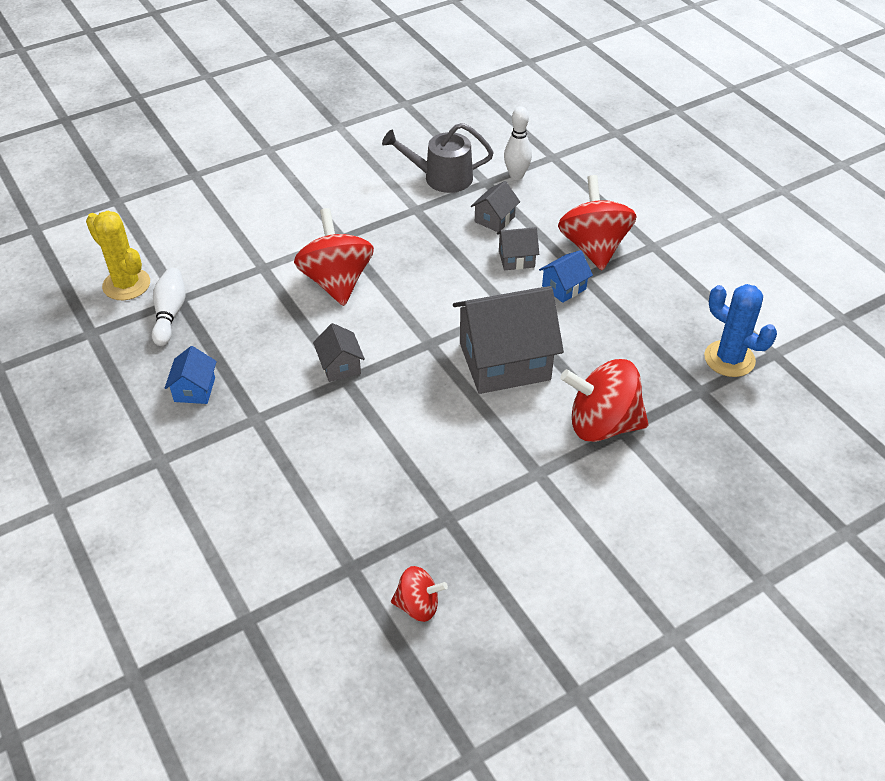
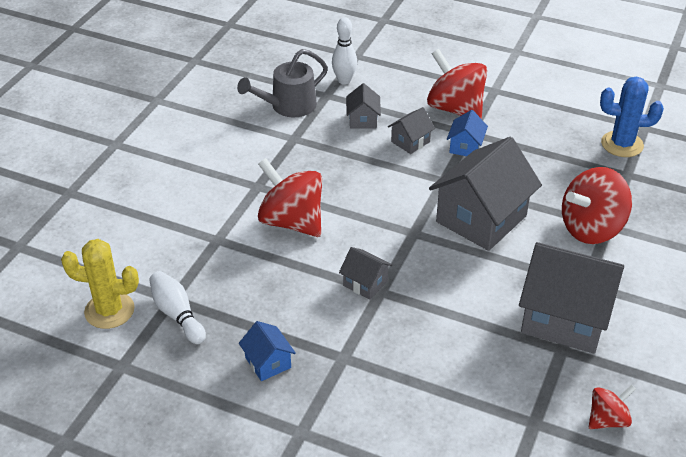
camera: 35 degrees left, 5 degrees down
none -> grey house [519,242,624,353]

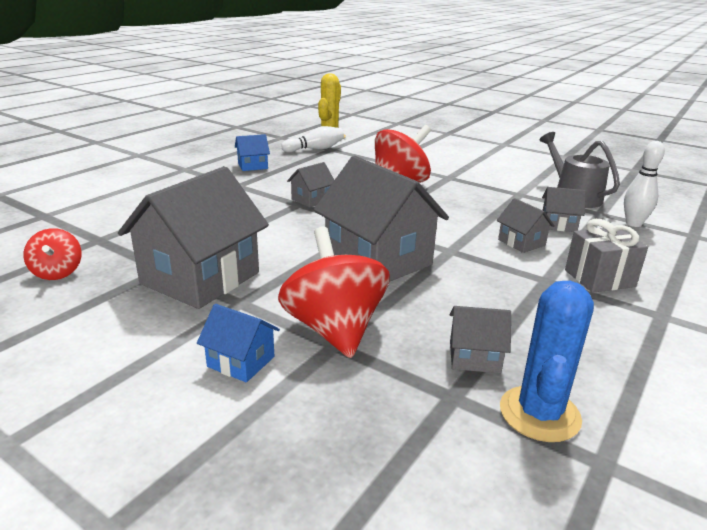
camera: 100 degrees right, 15 degrees down
red spinning top [427,49,487,119] -> grey gift [565,219,648,293]
blue house [447,110,488,156] -> blue house moved to [197,304,280,382]
none -> grey house [449,306,511,373]

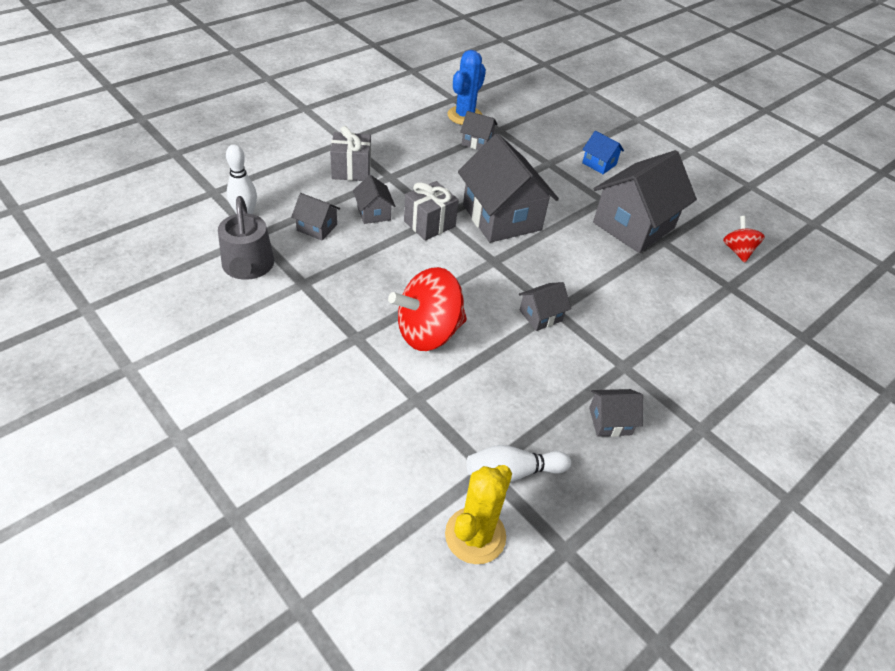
camera: 170 degrees left, 20 degrees up
blue house [235,134,270,171] -> grey house [589,389,643,437]
red spinning top [278,227,390,358] -> none
none -> grey gift [404,181,459,241]

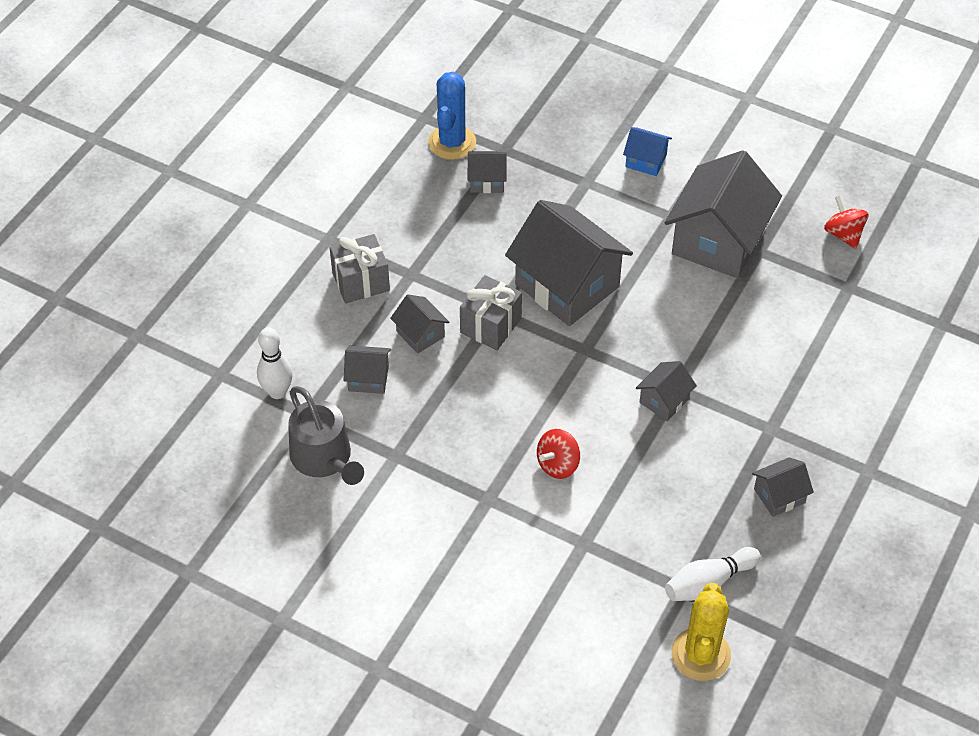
camera: 15 degrees left, 5 degrees up
red spinning top [388,267,467,351] -> red spinning top [537,429,580,479], size x0.54

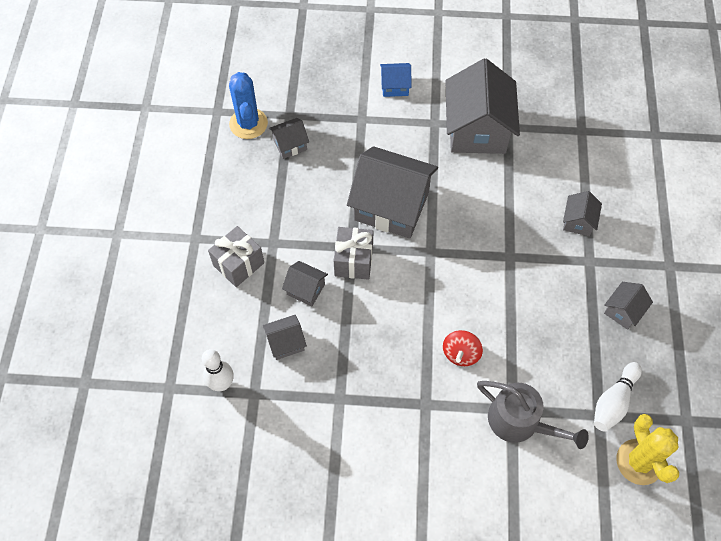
camera: 25 degrees left, 10 degrees up
grey watering can [288,386,364,485] -> grey watering can moved to [477,381,589,449]
grey house [636,361,697,421] -> grey house moved to [563,191,602,236]
red spinning top [824,195,869,249] -> none

